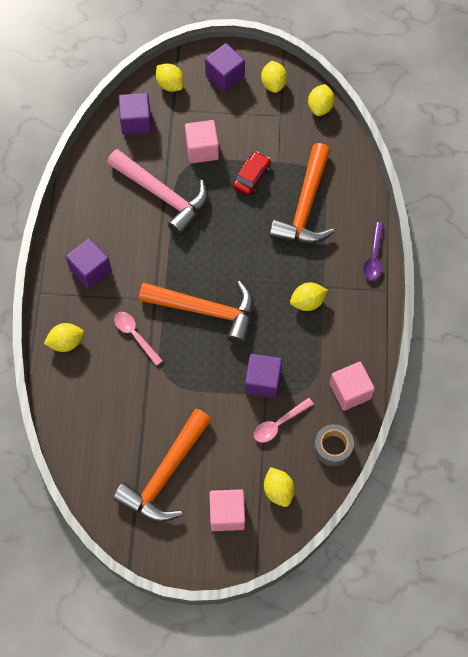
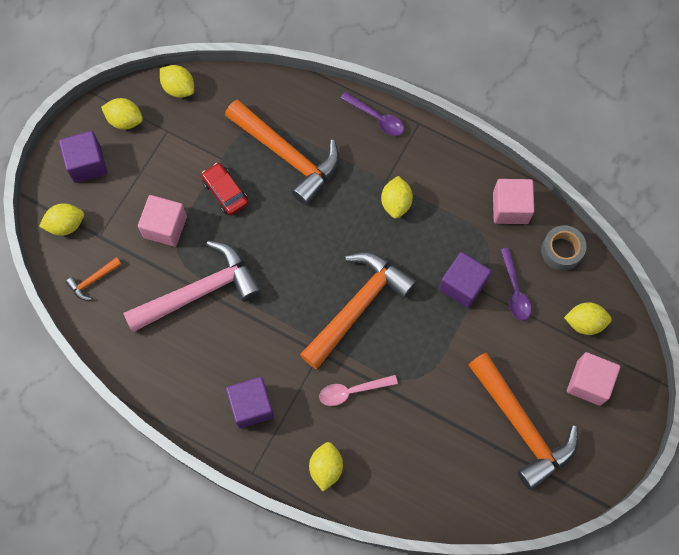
camera: 65 degrees left, 5 degrees up
purple cube [119,93,152,135] -> orange hammer [66,257,122,300]
pink spoon [254,398,314,442] -> purple spoon [501,248,531,320]

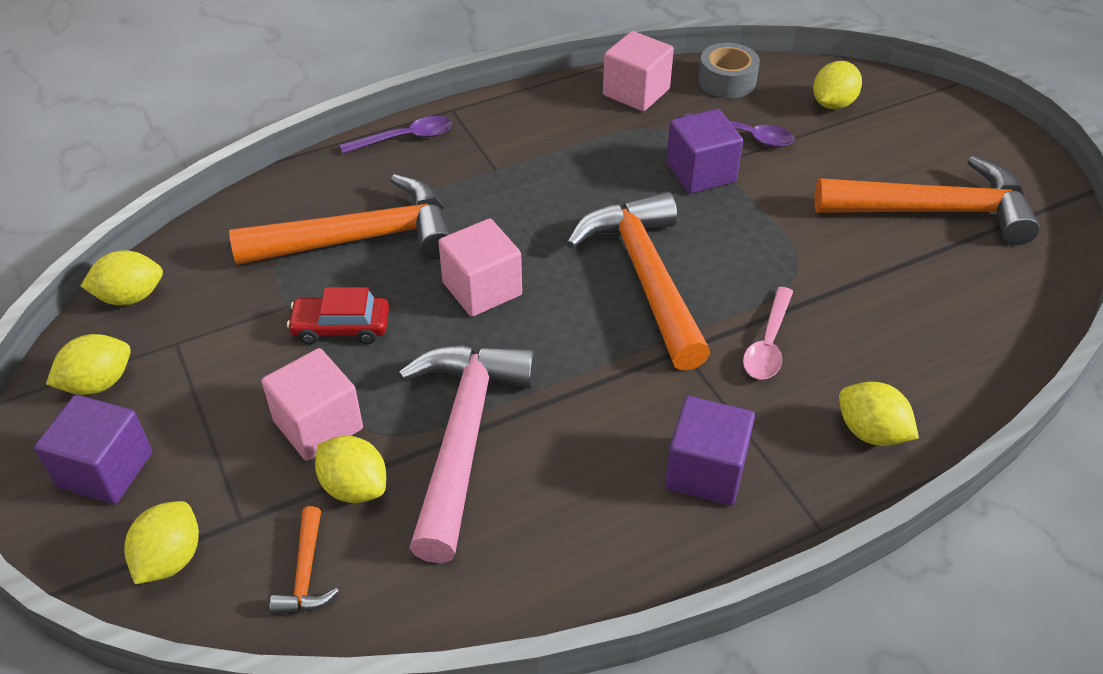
camera: 55 degrees left, 25 degrees down
yellow lemon [381,176,413,219] -> yellow lemon moved to [315,436,386,503]
pink cube [567,352,620,406] -> pink cube moved to [438,218,522,317]

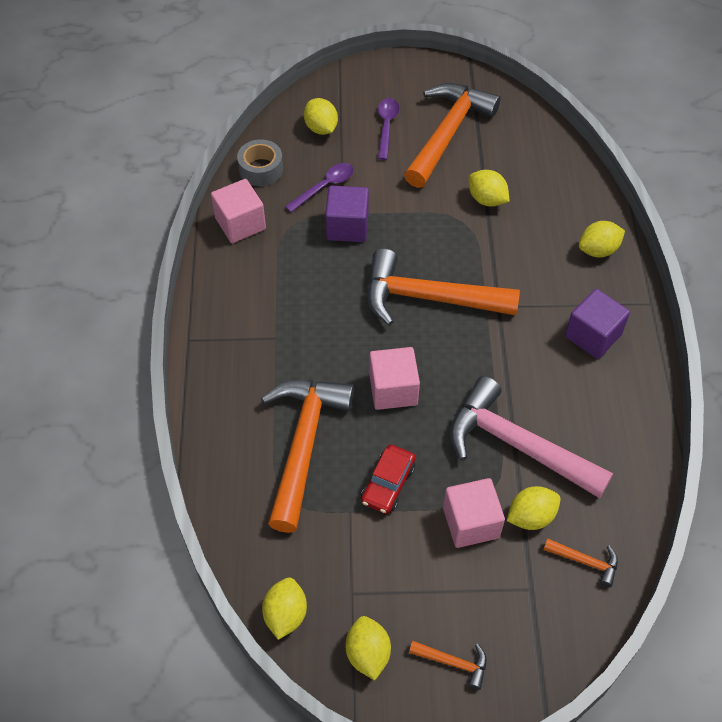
camera: 65 degrees left, 10 degrees up
purple cube [34,395,152,504] -> orange hammer [409,641,487,690]
yellow lemon [124,501,199,584] -> yellow lemon moved to [468,170,509,206]
purple spoon [340,116,452,154] -> purple spoon moved to [378,98,400,160]
pink spoon [743,287,793,380] -> none

